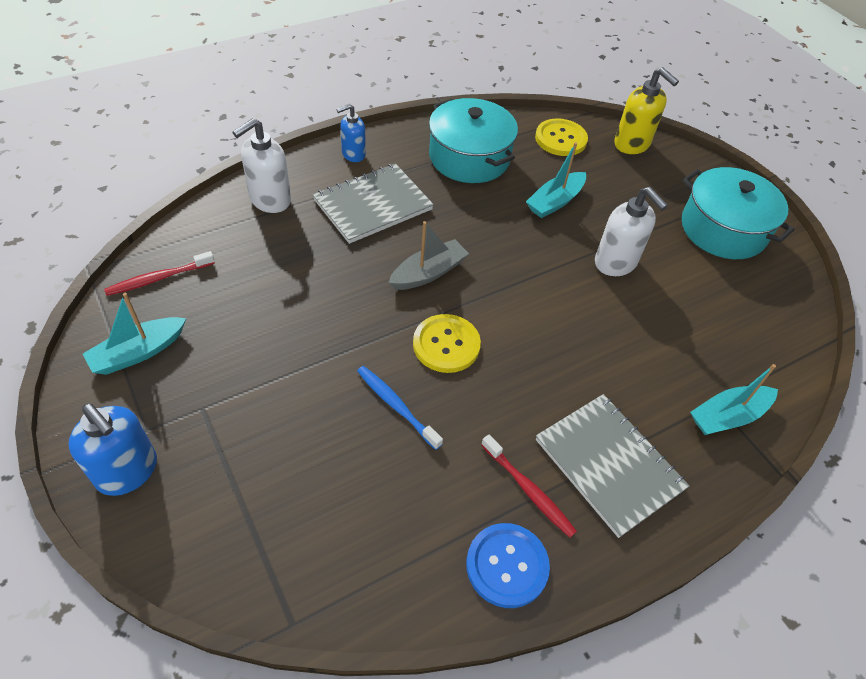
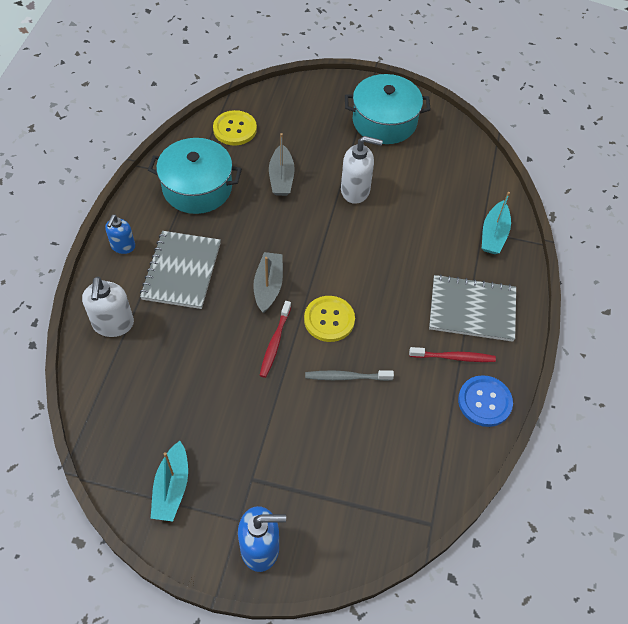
camera: 45 degrees left, 5 degrees up
red toothbrush [104,251,215,296] -> red toothbrush moved to [259,301,291,378]
blue toothbrush [357,366,443,450] -> grey toothbrush [305,370,394,381]
turquoise boat [526,142,586,218] -> grey boat [269,133,295,196]
yellow soap dispenser [614,67,679,154] -> none

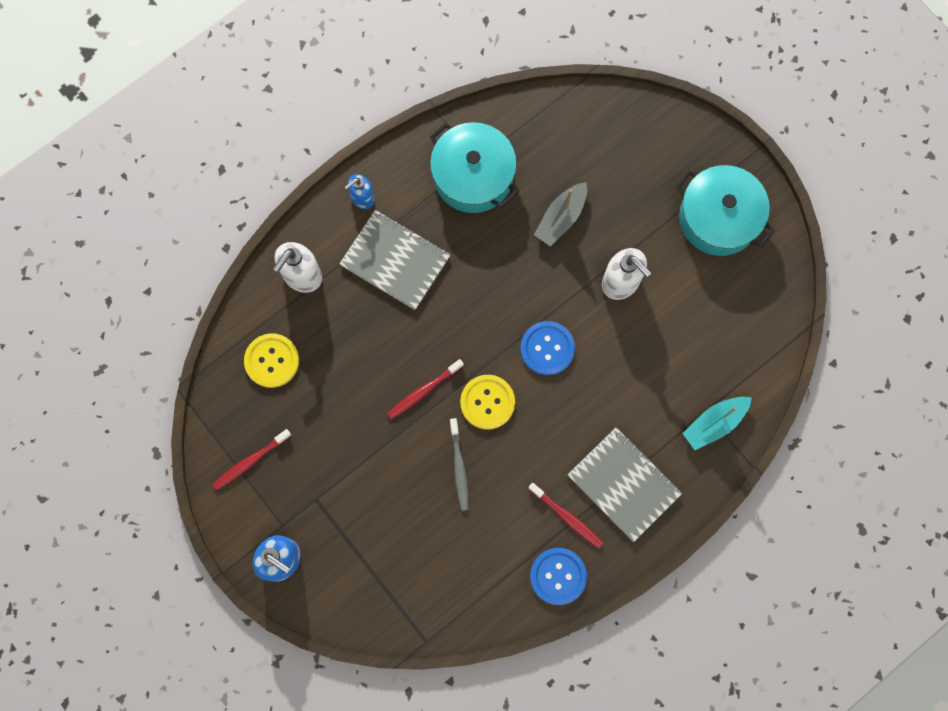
camera: 40 degrees right, 20 degrees up
grey notebook [140,231,221,309] -> grey notebook turned 75 degrees clockwise [339,210,451,310]
turquoise boat [151,441,188,522] -> red toothbrush [213,429,292,490]
yellow button [213,110,257,146] -> yellow button moved to [244,333,299,388]
grey boat [253,252,283,313] -> none
grey toothbrush [305,370,394,381] -> grey toothbrush turned 135 degrees counterclockwise [450,418,469,511]
none -> blue button [520,321,575,375]

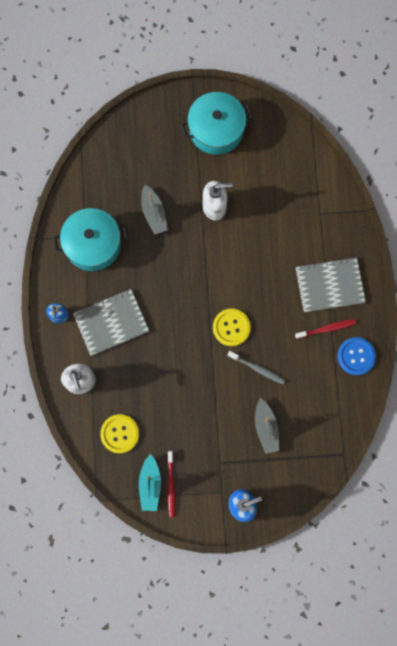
camera: 55 degrees left, 0 degrees up
red toothbrush [387,359,464,419] -> none
blue button [520,321,575,375] -> none
turquoise boat [682,397,752,450] -> turquoise boat moved to [139,454,161,511]
none -> grey boat [255,398,280,454]

